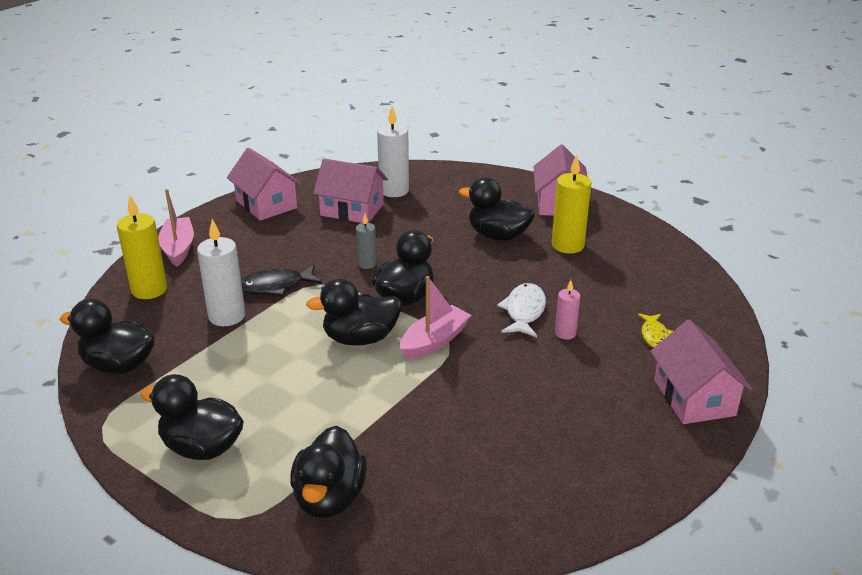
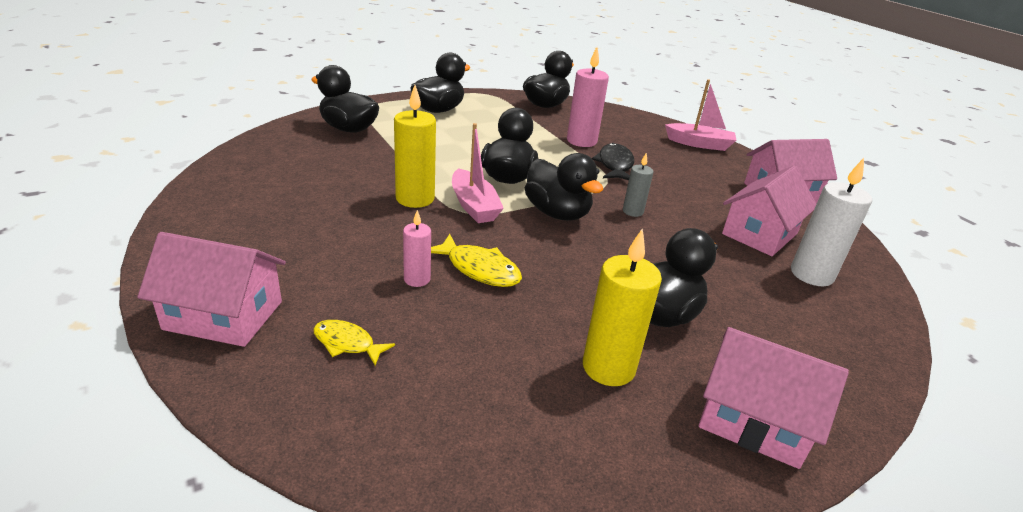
camera: 110 degrees right, 0 degrees up
yellow candle [117,195,167,299] -> yellow candle moved to [394,85,436,208]
white candle [197,219,245,326] -> pink candle [567,47,609,147]
white fish [497,283,546,337] -> yellow fish [431,234,522,287]

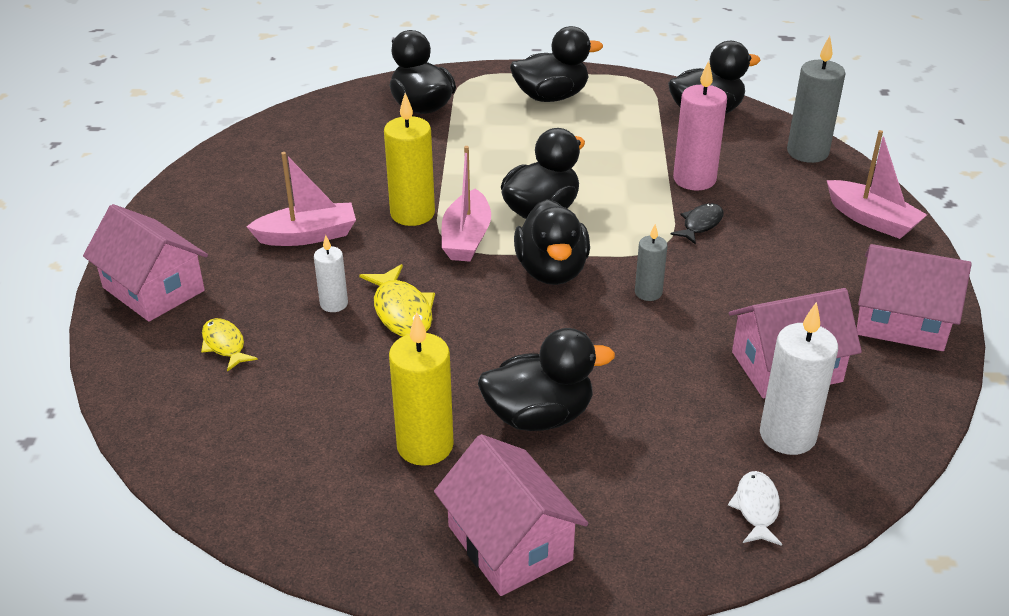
camera: 35 degrees right, 5 degrees up
pink candle [403,210,431,287] -> white candle [314,235,348,312]
black fish [592,143,634,180] -> black fish [670,203,724,245], size x0.66
none -> pink boat [246,152,356,246]
none -> white fish [728,471,782,546]
none -> grey candle [787,36,846,163]

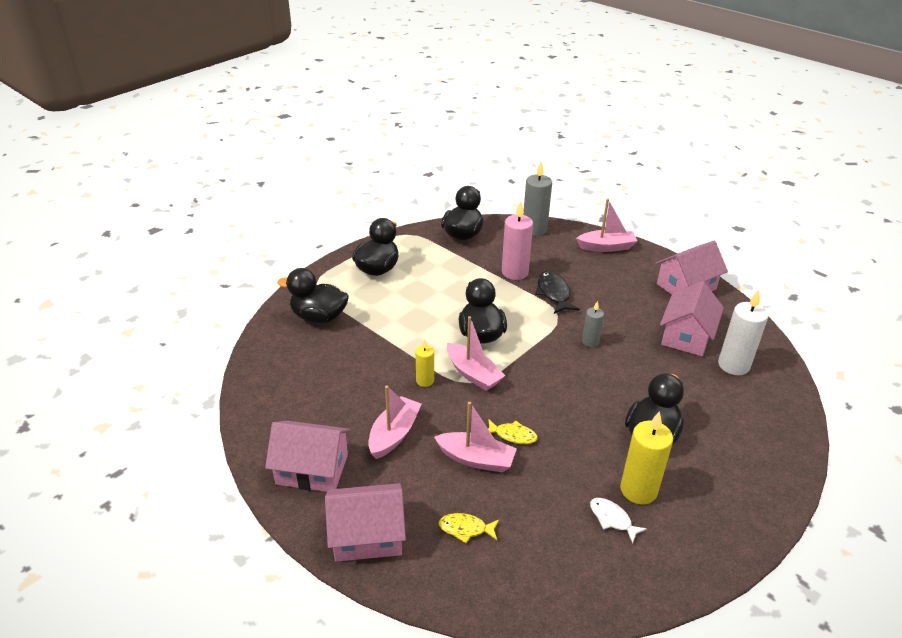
camera: 50 degrees left, 0 degrees up
white candle [314,235,348,312] -> pink boat [434,402,517,473]
yellow fish [359,264,435,337] -> yellow fish [488,420,538,444], size x0.66
yellow candle [384,93,435,226] -> yellow candle [415,339,434,387], size x0.57
pink house [434,434,588,596] -> pink house moved to [265,421,351,492]
black duck [514,199,590,285] -> none
black fish [670,203,724,245] -> black fish [535,271,580,314], size x1.51
white fish [728,471,782,546] -> white fish moved to [590,498,647,544]

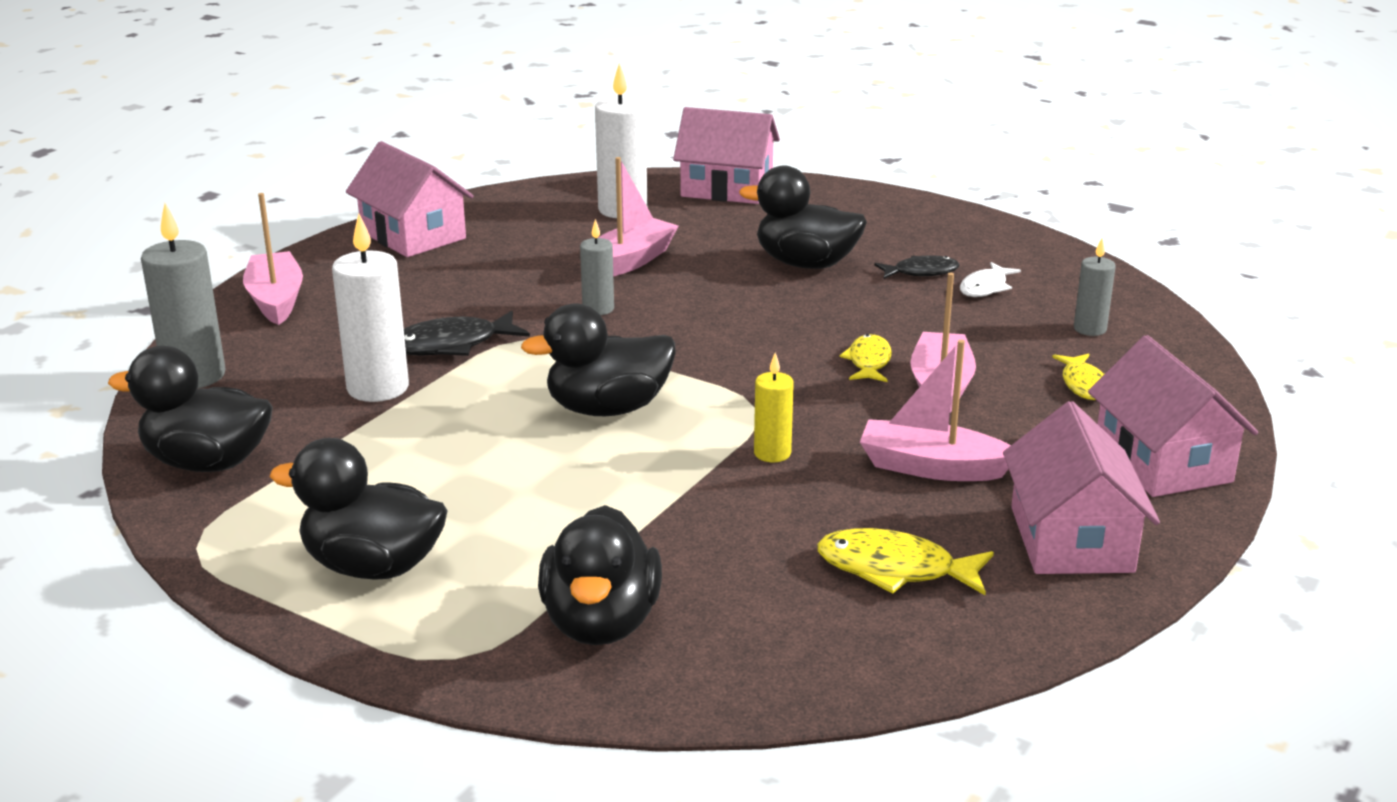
camera: 100 degrees left, 10 degrees down
pink boat [447,316,505,391] -> pink boat moved to [598,157,678,277]
pink candle [502,201,533,280] -> white candle [332,214,409,402]
yellow candle [620,411,673,505] -> black fish [874,255,960,279]
pink house [660,281,724,356] -> pink house moved to [673,107,780,204]
none -> yellow fish [817,528,994,595]
none -> grey candle [1074,238,1116,336]

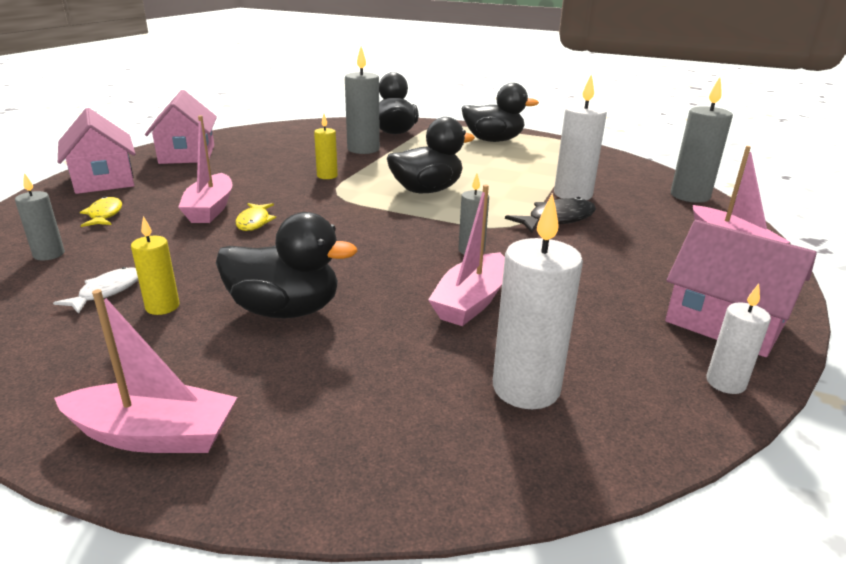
camera: 170 degrees right, 0 degrees up
black duck [108,346,273,472] -> none
pink house [673,107,780,204] -> none
yellow fish [817,528,994,595] -> none
pink boat [860,340,1011,481] -> pink boat moved to [54,289,237,453]
black fish [874,255,960,279] -> yellow candle [131,216,180,315]
none -> grey candle [345,46,380,154]
none -> white candle [706,284,771,394]

